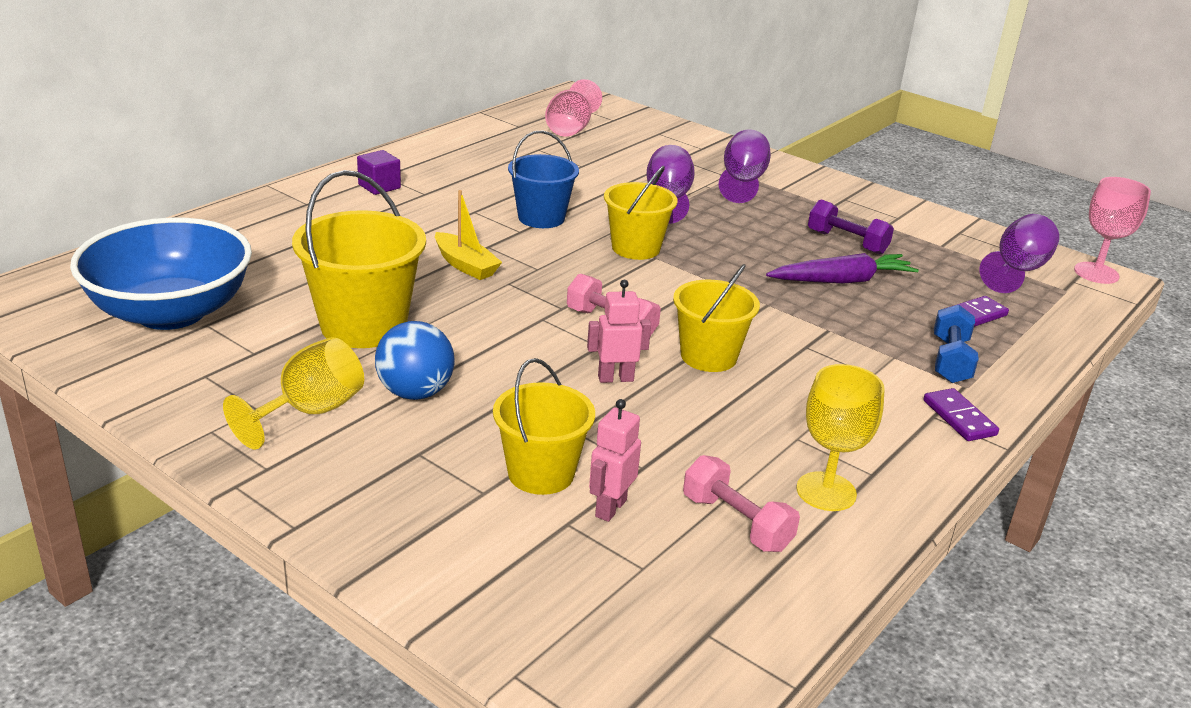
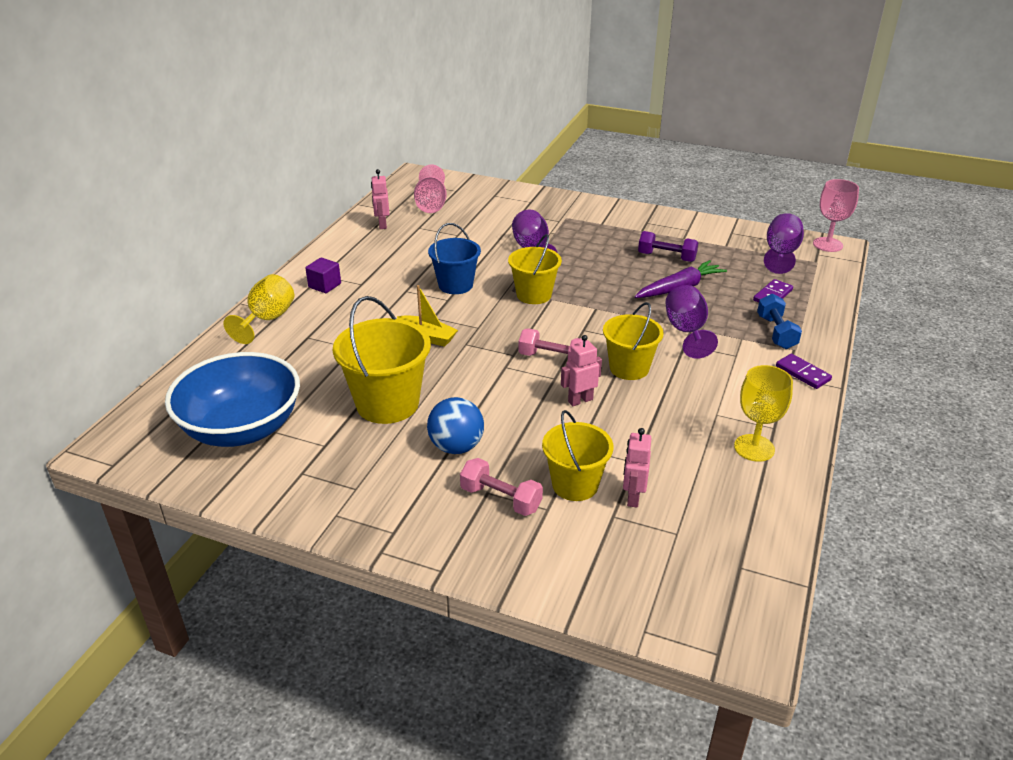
camera: 15 degrees left, 5 degrees up
yellow goblet [223,337,364,449] -> yellow goblet moved to [223,274,294,344]
pink dumbbell [683,455,800,552] -> pink dumbbell moved to [460,458,543,516]
purple goblet [719,129,771,203] -> purple goblet moved to [665,285,718,359]
none -> pink robot [371,169,389,229]

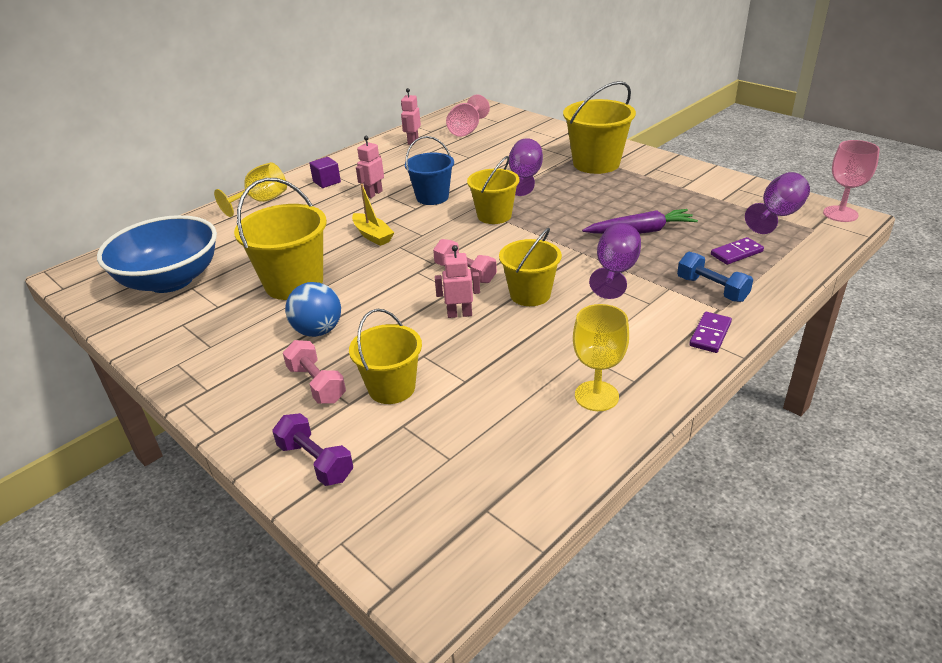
camera: 25 degrees right, 0 degrees up
pink robot [623,428,651,508] -> pink robot moved to [356,136,384,198]
purple dumbbell [638,231,698,262] -> purple dumbbell moved to [272,413,353,486]
blue dumbbell [757,294,802,349] -> blue dumbbell turned 60 degrees counterclockwise [677,252,753,302]
purple domino [776,353,832,389] -> purple domino turned 45 degrees clockwise [689,312,732,353]
none -> yellow bucket [563,81,636,174]

